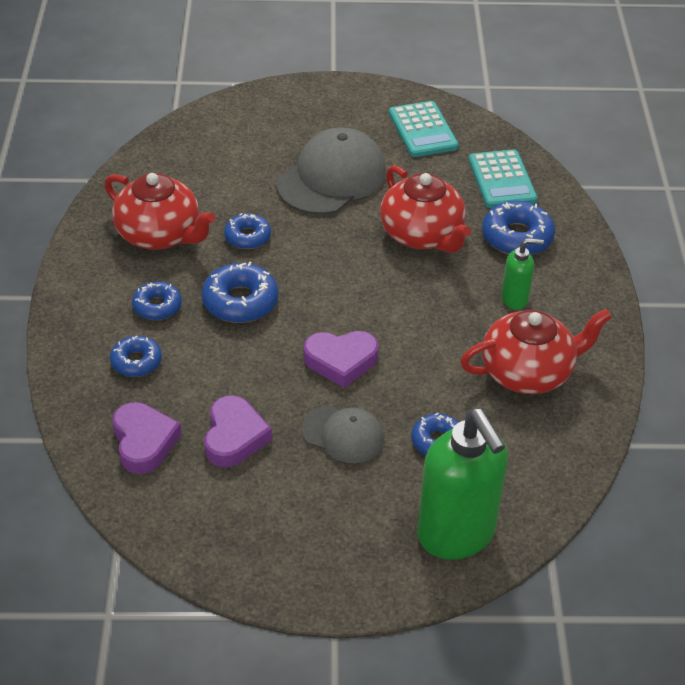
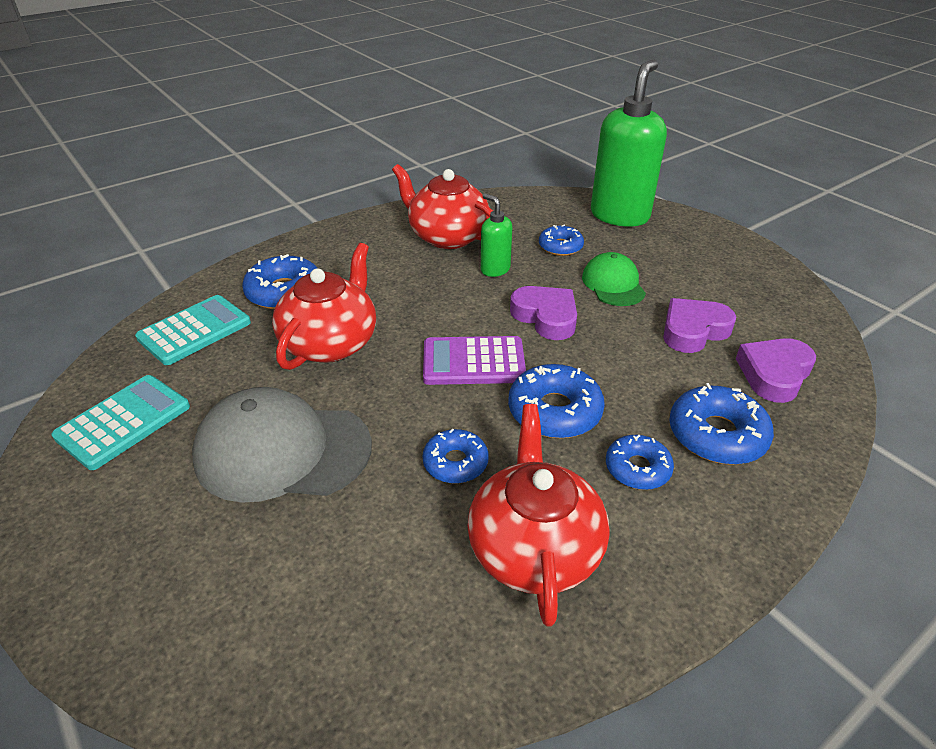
camera: 125 degrees left, 5 degrees down
blue donut [110,336,162,377] -> blue donut [669,383,774,465], size x1.56
grey cap [302,406,384,463] -> green cap [582,252,646,306]
green soap dispenser [501,238,544,310] -> green soap dispenser moved to [481,193,512,277]
none -> purple calculator [423,336,526,385]

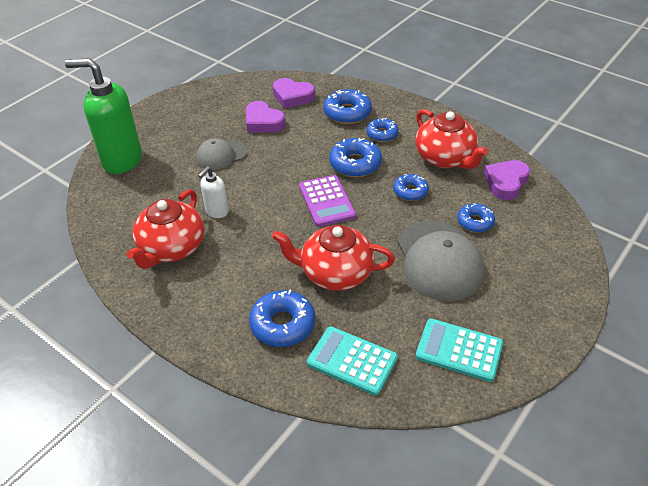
camera: 105 degrees left, 5 degrees up
red teapot [467,404,610,627] -> red teapot turned 105 degrees counterclockwise [415,109,488,169]
green soap dispenser [481,193,512,277] -> white soap dispenser [198,166,228,218]
purple heart [510,286,577,340] -> purple heart moved to [484,160,530,200]
blue donut [539,225,584,256] -> blue donut moved to [457,203,495,232]
green cap [582,252,646,306] -> grey cap [196,138,247,170]

